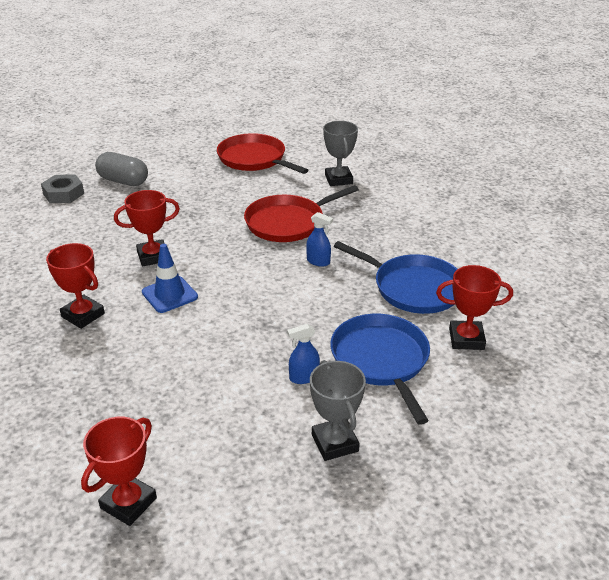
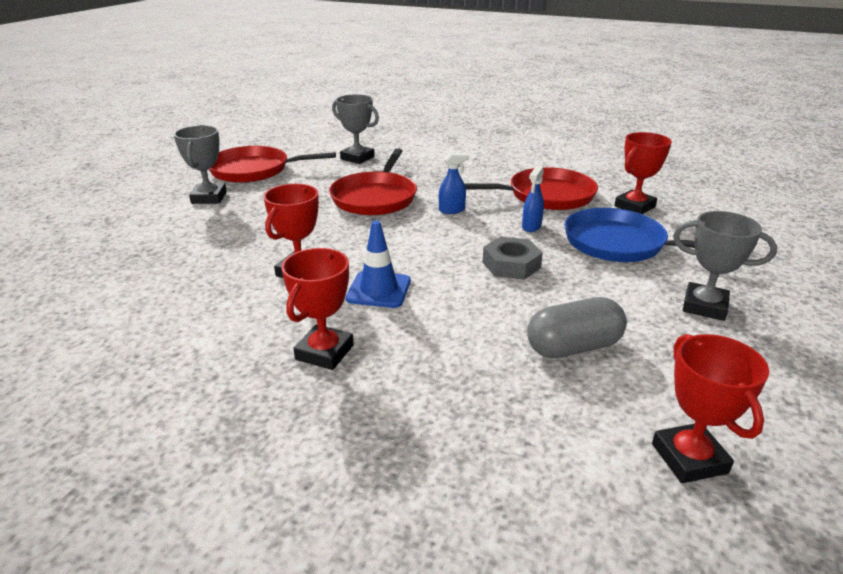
camera: 45 degrees left, 5 degrees down
grey nut [41,174,84,203] -> grey nut moved to [483,237,543,280]
red trophy [46,243,105,329] -> red trophy turned 60 degrees counterclockwise [281,248,354,370]
grey capsule [95,152,148,186] -> grey capsule moved to [527,297,627,359]
blue spray bottle [287,324,320,384] -> blue spray bottle moved to [522,166,544,232]
blue pan [334,241,457,314] -> red pan [464,167,598,210]
none -> grey trophy [174,125,227,204]

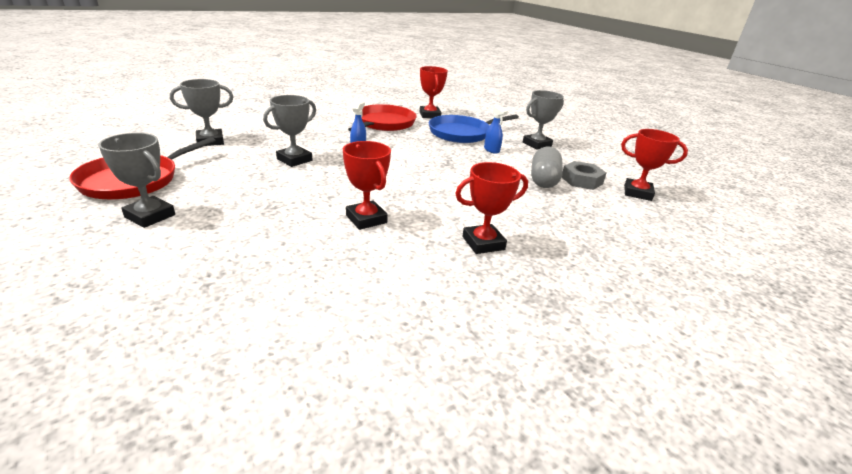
camera: 60 degrees left, 0 degrees up
red trophy [281,248,354,370] -> red trophy turned 75 degrees counterclockwise [455,162,528,254]
red pan [329,148,417,215] -> grey trophy [263,95,316,167]
blue traffic cone [346,220,411,308] -> none
grey nut [483,237,543,280] -> grey nut moved to [562,161,606,190]
blue spray bottle [522,166,544,232] -> blue spray bottle moved to [484,106,508,154]

